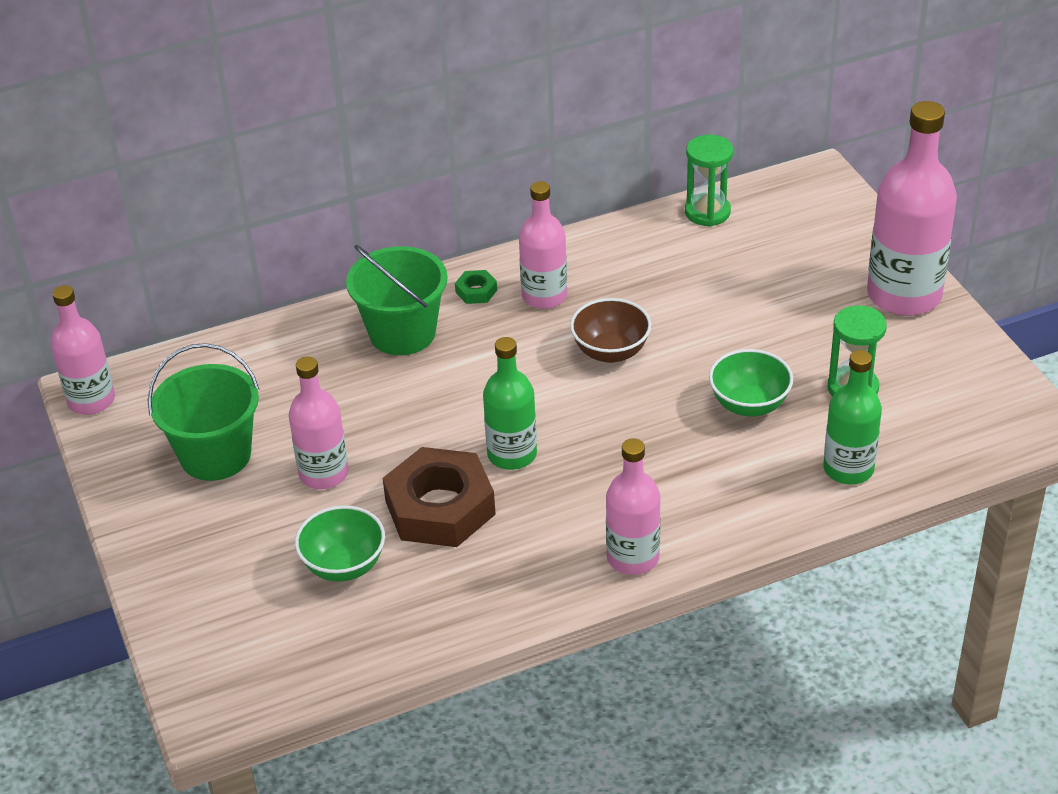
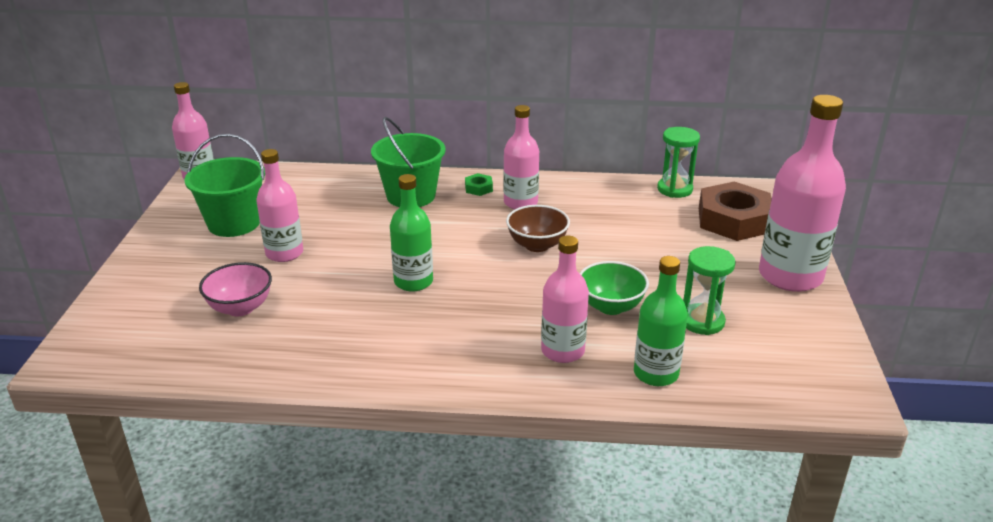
camera: 25 degrees right, 10 degrees down
green bowl [295,505,385,582] -> pink bowl [199,262,272,316]
brown nut [383,447,496,547] -> brown nut moved to [699,182,772,241]
pink bottle [606,438,661,575] -> pink bottle moved to [541,236,589,363]

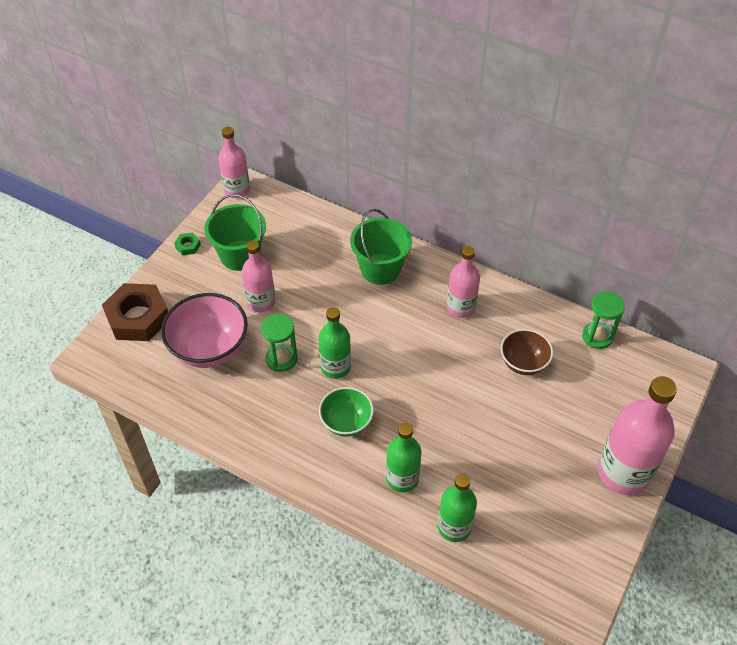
camera: 25 degrees right, 20 degrees up
pink bowl [199,262,272,316] -> pink bowl [161,293,248,368], size x1.64
green nut [465,173,493,196] -> green nut moved to [174,232,201,255]
brown bowl [506,205,570,252] -> brown bowl moved to [501,329,553,375]
pink bottle [541,236,589,363] -> green bottle [386,423,422,493]
green bowl [580,261,649,315] -> green bowl moved to [319,387,374,437]
green hourglass [683,246,736,335] -> green hourglass moved to [261,314,297,372]
brown nut [699,182,772,241] -> brown nut moved to [102,283,168,341]

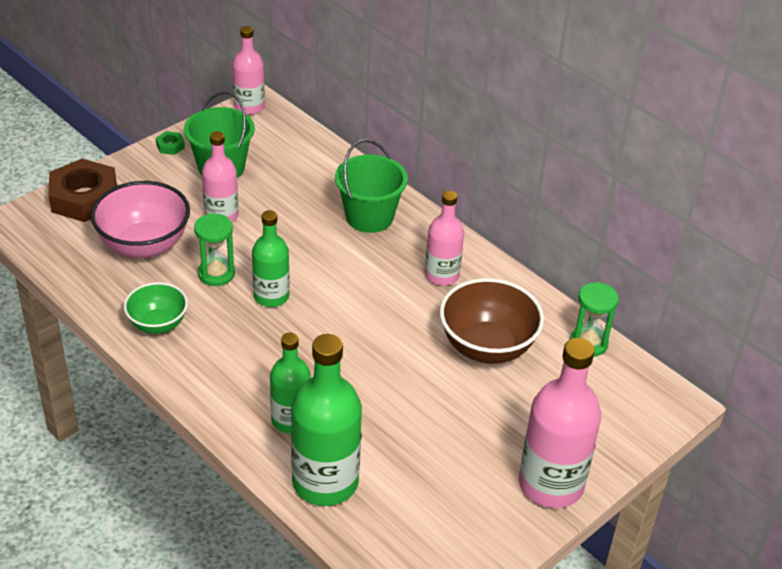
camera: 15 degrees right, 10 degrees down
green bowl [319,387,374,437] -> green bowl moved to [124,282,188,334]
green bottle [438,474,477,542] -> green bottle [291,334,362,506], size x1.62
brown bowl [501,329,553,375] -> brown bowl [440,278,544,364], size x1.64

